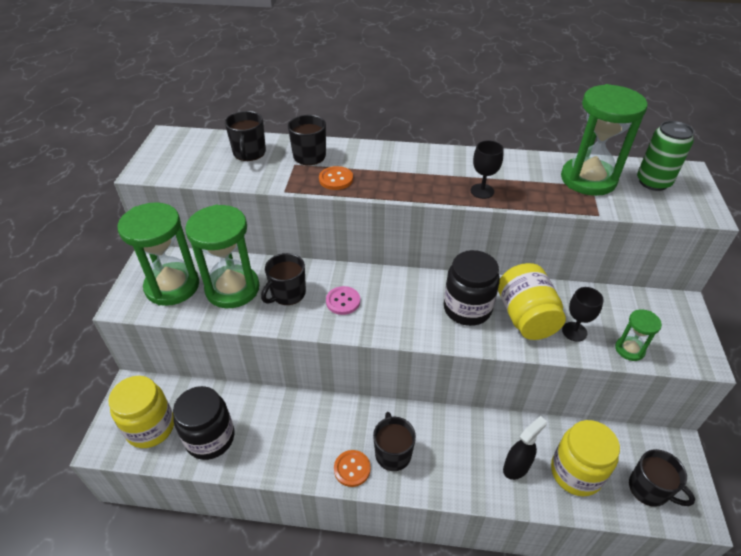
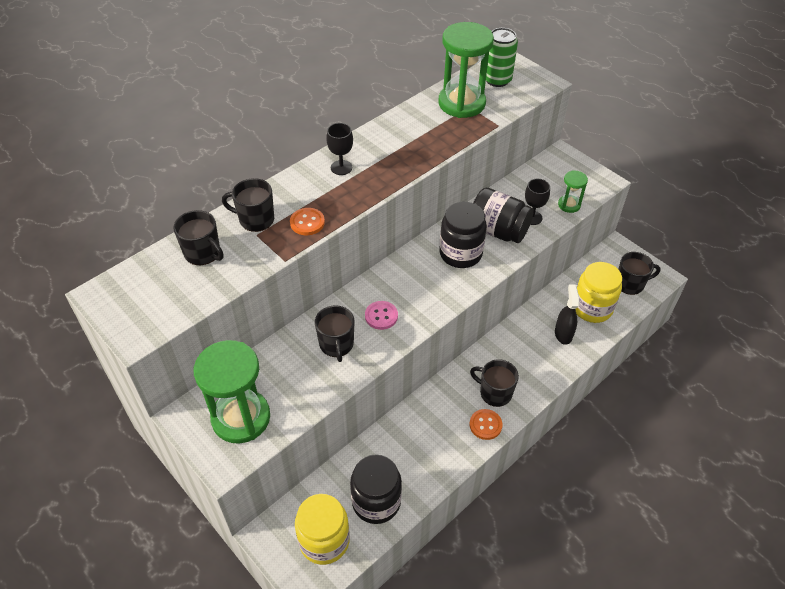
camera: 50 degrees left, 5 degrees up
green hourglass [185,205,259,308] -> none
black goblet [470,141,504,199] -> black goblet moved to [326,123,353,175]
yellow jar [498,263,566,340] -> black jar [473,188,534,243]

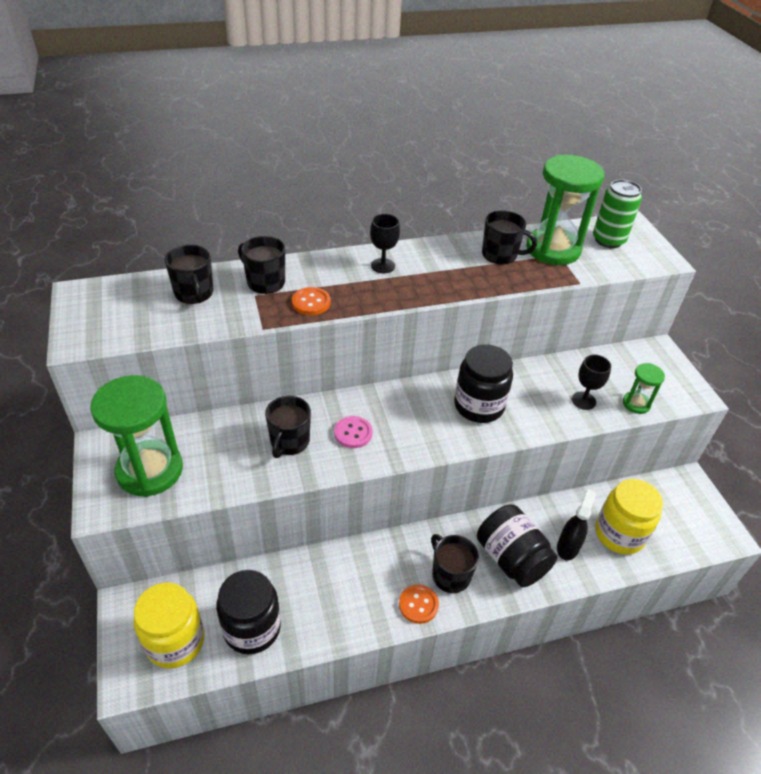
camera: 25 degrees right, 5 degrees down
black jar [473,188,534,243] -> black jar moved to [477,505,557,587]
black mug [618,252,661,295] -> black mug moved to [482,210,537,264]

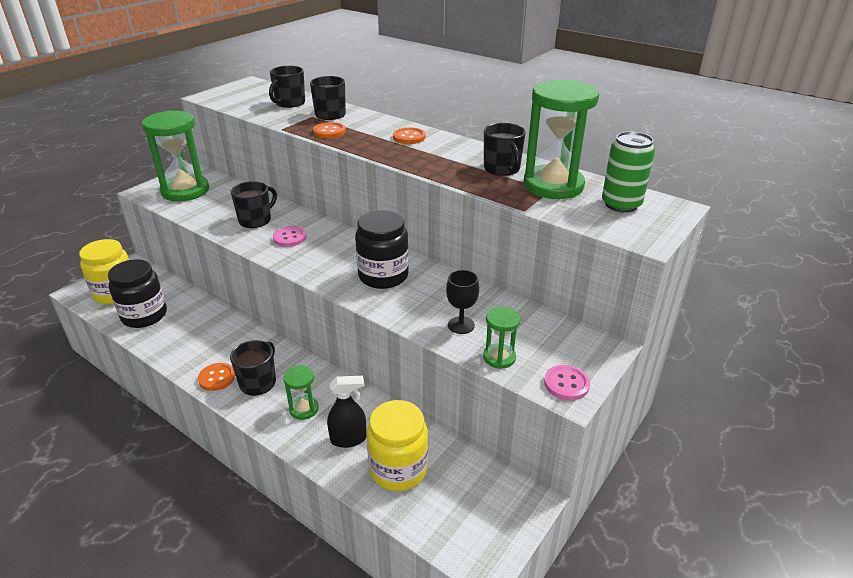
camera: 55 degrees right, 10 degrees down
black mug [265,396,311,458] -> black mug turned 150 degrees clockwise [231,181,277,228]
black goblet [370,214,400,273] -> orange button [393,128,426,144]
black jar [477,505,557,587] -> green hourglass [284,365,319,420]
none -> pink button [544,365,590,400]

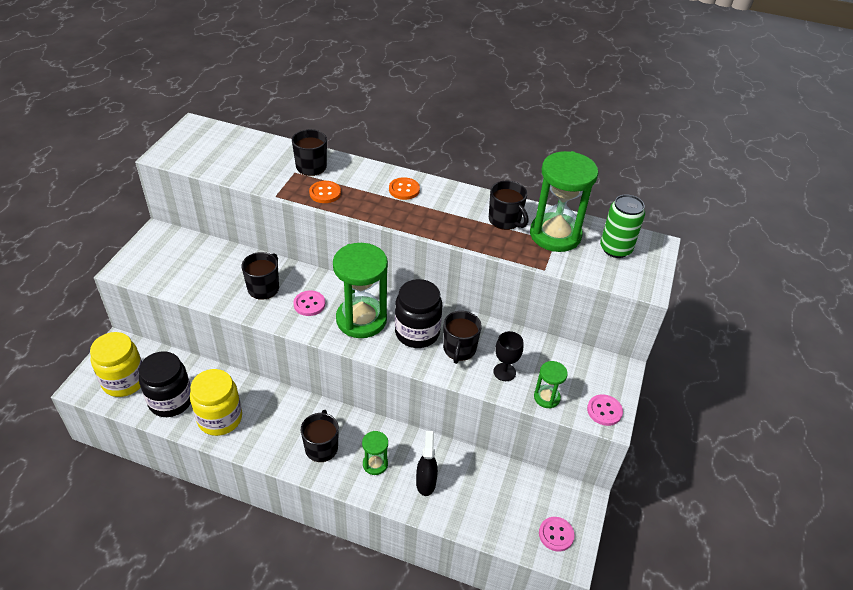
camera: 20 degrees left, 10 degrees up
green hourglass [142,110,209,202] -> green hourglass moved to [333,243,388,338]
orange button [198,363,235,391] -> none
black mug [269,66,305,108] -> black mug moved to [443,311,482,364]
black spray bottle [327,376,367,448] -> black spray bottle turned 60 degrees counterclockwise [416,431,438,496]
yellow jar [367,400,428,491] -> yellow jar moved to [190,369,242,436]
none -> pink button [539,517,575,551]

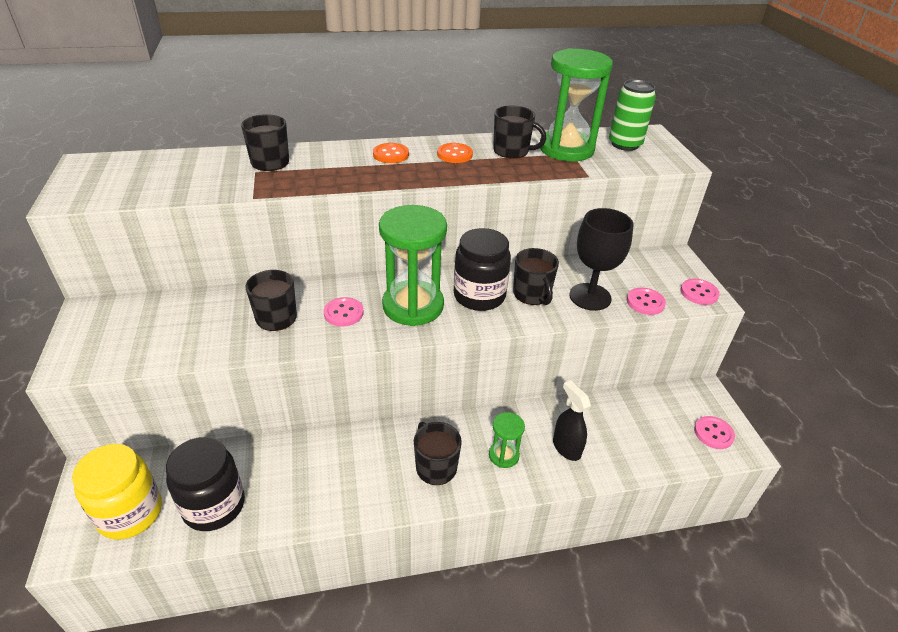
camera: 30 degrees left, 5 degrees down
yellow jar [190,369,242,436] -> none
orange button [309,181,341,203] -> orange button moved to [437,143,473,163]
black goblet [493,331,523,381] -> black goblet [569,208,634,311], size x1.66
green hourglass [534,361,568,409] -> pink button [627,287,666,315]

